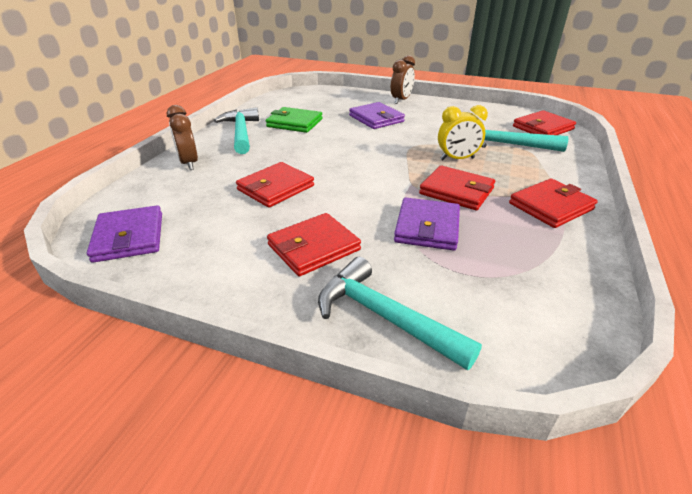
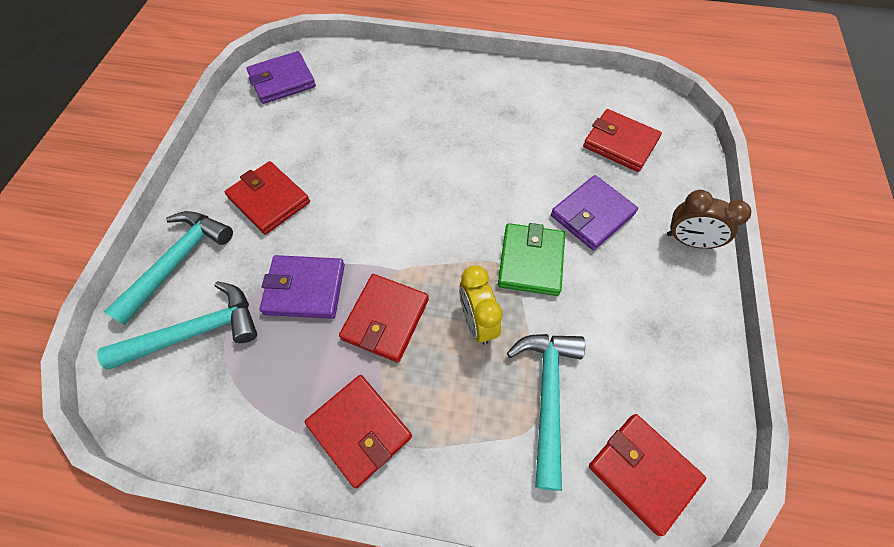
camera: 80 degrees right, 25 degrees up
brown clock [167,105,198,170] -> none
turquoise hammer [214,107,259,154] -> turquoise hammer moved to [97,282,257,370]
red wallet [236,162,314,207] -> red wallet moved to [583,109,662,172]
green wallet [266,107,323,133] -> green wallet moved to [498,223,565,296]

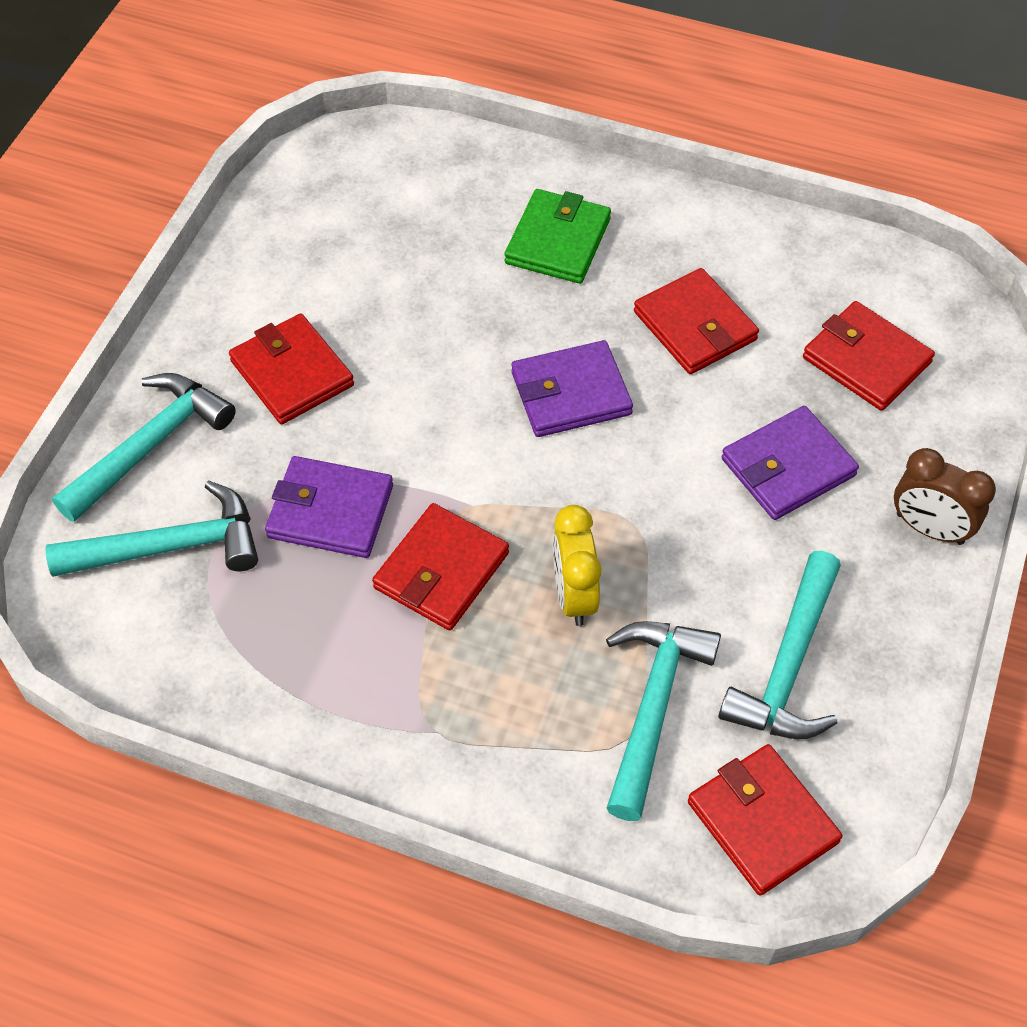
camera: 10 degrees right, 5 degrees down
purple wallet [246,51,316,104] -> purple wallet moved to [511,340,633,437]
red wallet [305,375,412,488] -> red wallet moved to [634,268,759,374]
green wallet [498,223,565,296] -> green wallet moved to [504,189,611,284]
none -> turquoise hammer [718,551,841,739]

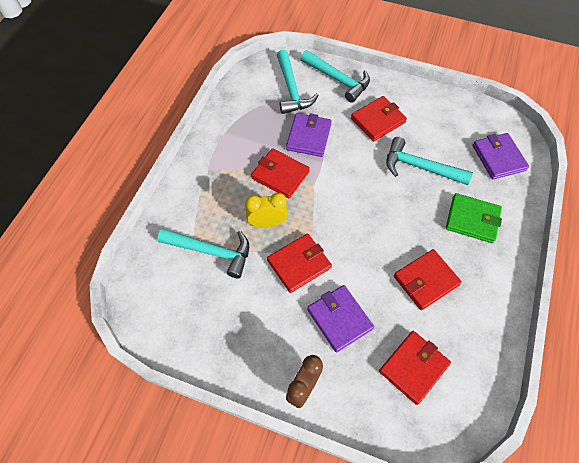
camera: 90 degrees right, 5 degrees up
purple wallet [511,340,633,437] -> purple wallet moved to [472,133,529,179]
red wallet [688,744,842,896] -> red wallet moved to [267,233,332,293]
turquoise hammer [718,551,841,739] -> turquoise hammer moved to [386,137,473,185]

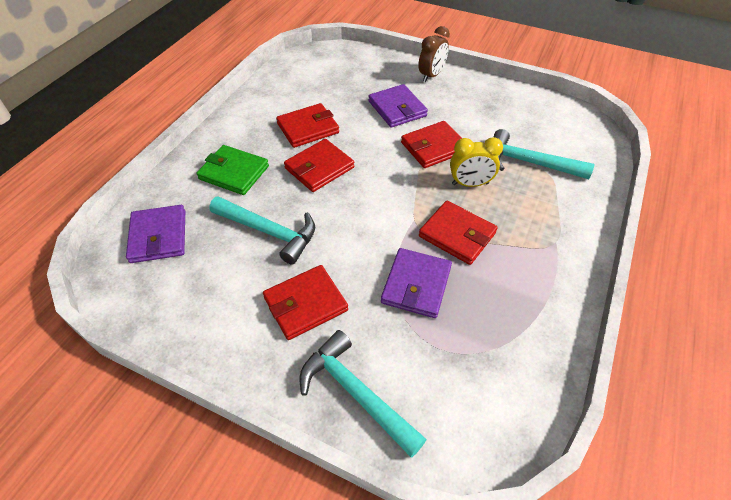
camera: 175 degrees left, 10 degrees down
turquoise hammer [277,50,319,114] -> none
red wallet [379,331,451,405] -> red wallet moved to [284,139,354,192]

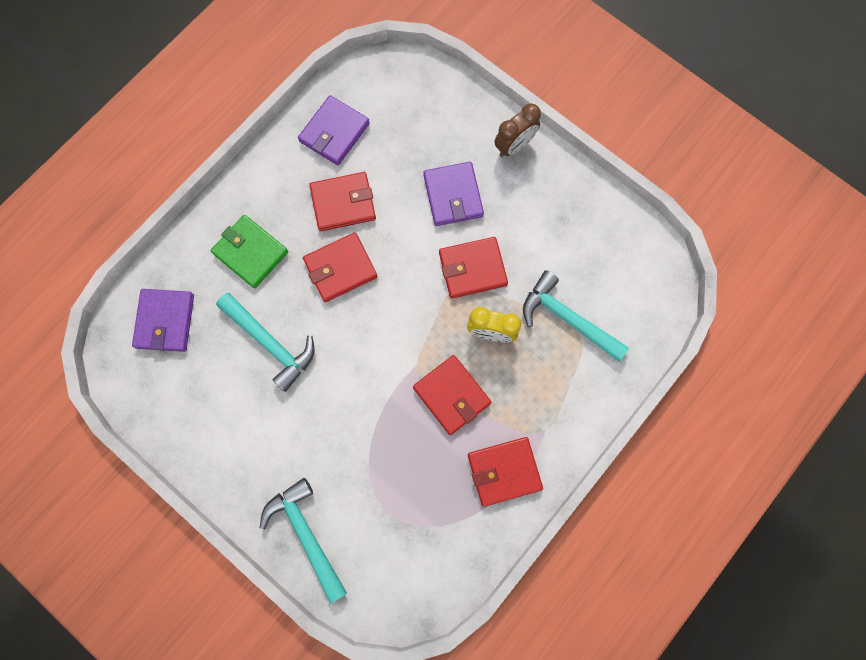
camera: 15 degrees right, 25 degrees up
red wallet [263,265,348,340] -> red wallet moved to [468,437,543,507]
purple wallet [381,248,452,318] -> purple wallet moved to [298,95,370,165]

